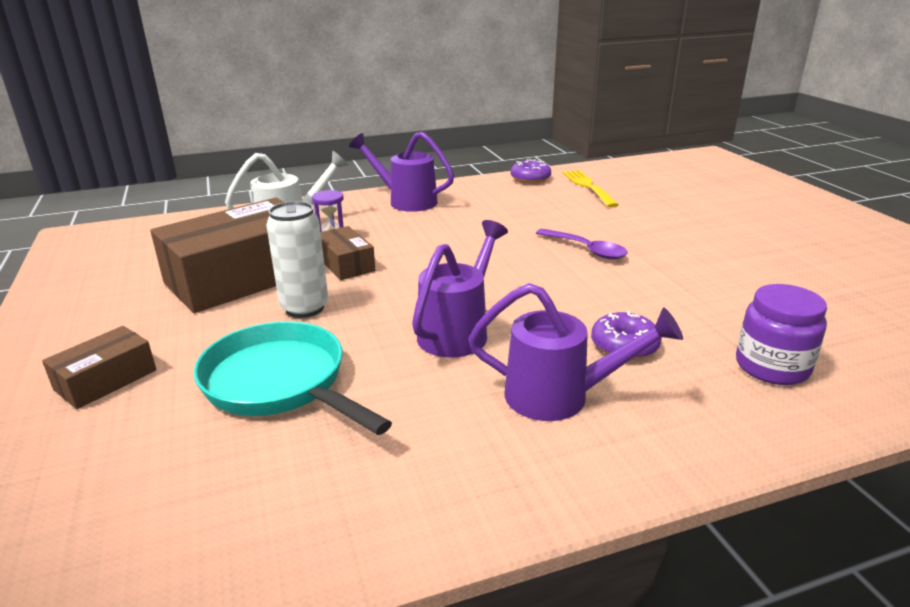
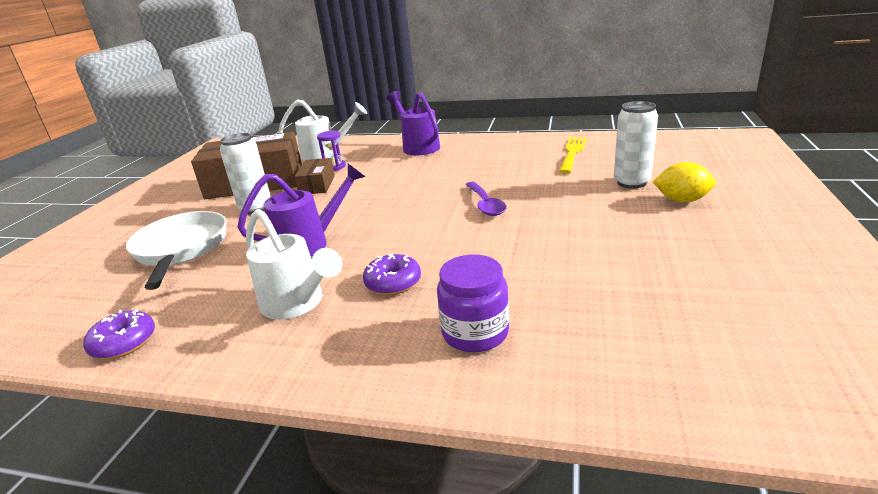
camera: 35 degrees right, 0 degrees up
brown box [42,326,156,409] -> none
turquoise pan [194,321,392,435] -> white pan [126,211,226,290]
purple watering can [468,283,683,421] -> white watering can [246,209,342,319]
purple donut [511,159,551,183] -> purple donut moved to [83,309,155,359]
none -> white can [614,101,658,188]
none -> yellow lemon [653,162,716,203]

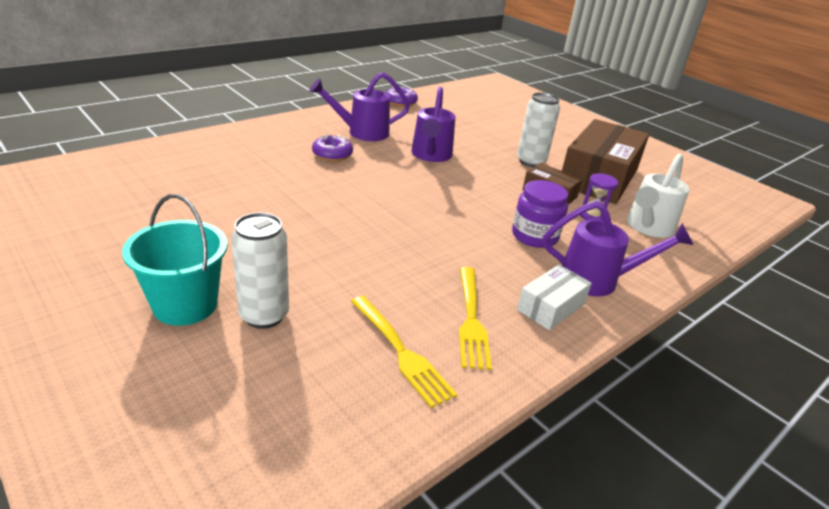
camera: 120 degrees right, 5 degrees up
white pan [126,211,226,290] -> none
white watering can [246,209,342,319] -> purple watering can [309,72,410,141]
purple jar [437,255,509,352] -> purple jar moved to [512,180,568,248]
purple spoon [465,182,506,216] -> none
yellow lemon [653,162,716,203] -> turquoise bucket [122,194,228,326]
none -> yellow fork [459,267,492,370]
none -> white box [517,265,592,331]

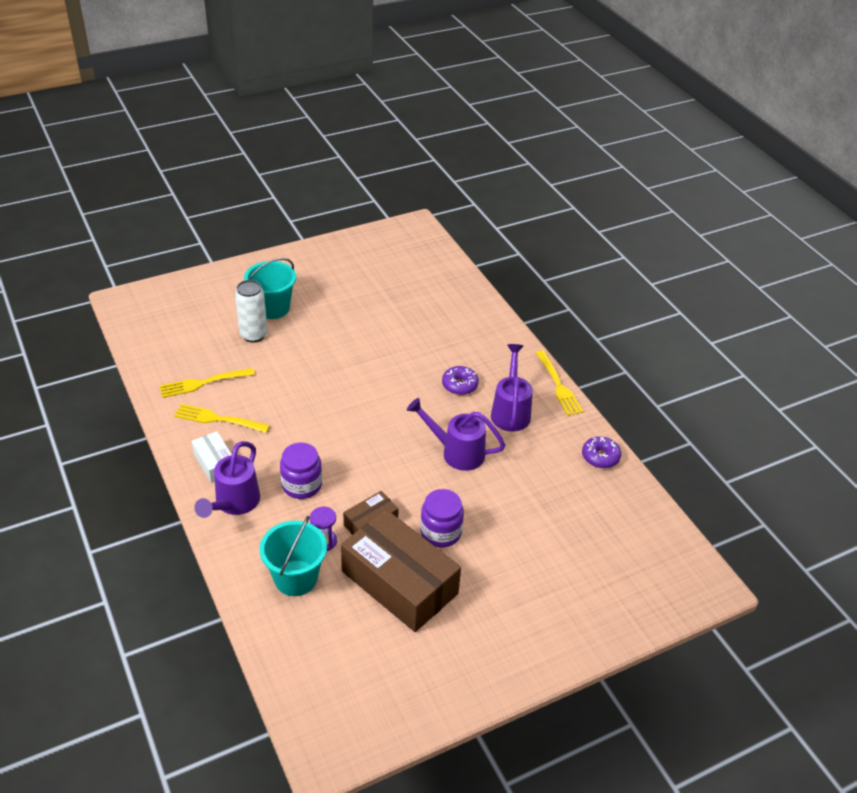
camera: 105 degrees right, 10 degrees up
white can [517,92,560,167] -> purple jar [420,489,464,547]
white watering can [627,153,689,238] -> turquoise bucket [259,516,327,596]
none -> yellow fork [536,350,583,416]

